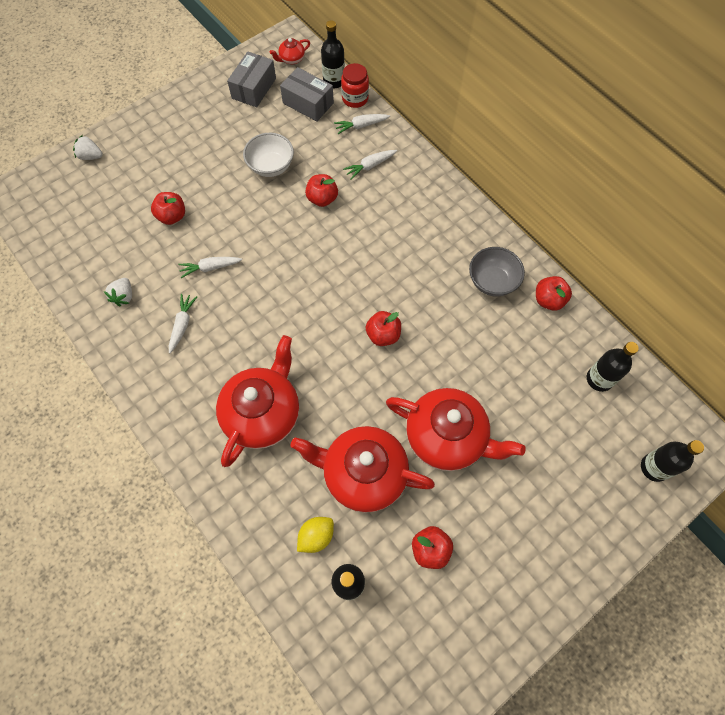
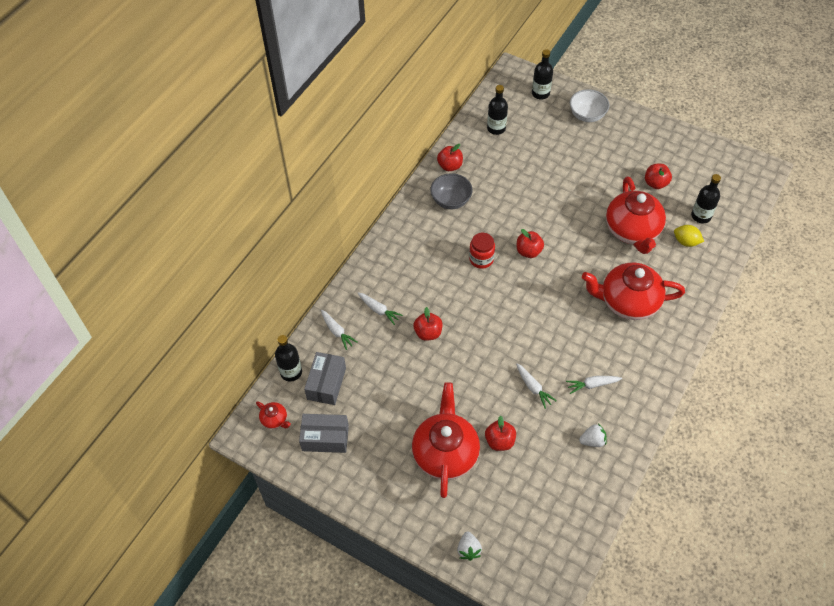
camera: 110 degrees left, 10 degrees down
white bowl [243,133,294,177] -> white bowl moved to [570,89,610,122]
red jar [341,63,369,108] -> red jar moved to [469,233,495,269]
red teapot [386,388,526,471] -> red teapot moved to [412,382,480,498]

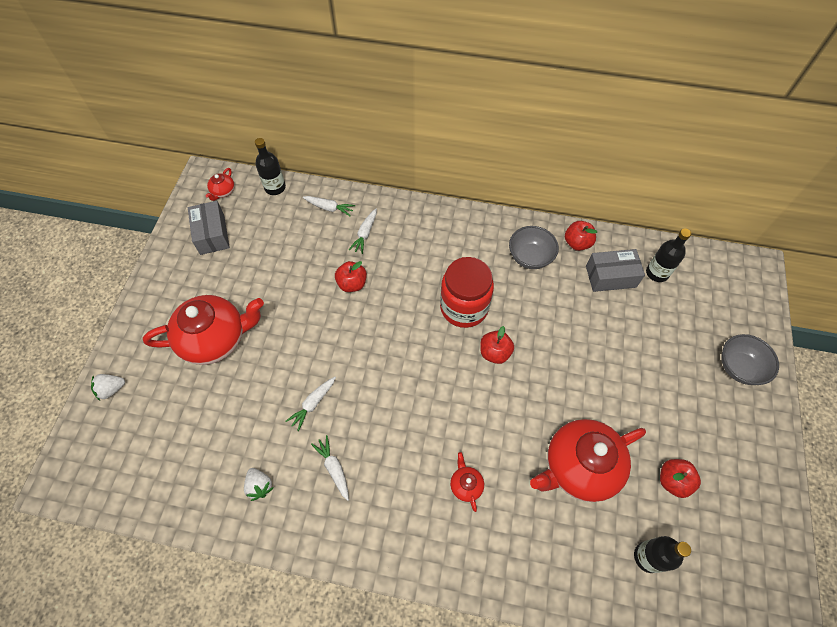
camera: 70 degrees right, 5 degrees up
grey box [304,352,346,405] -> grey box moved to [586,249,645,292]
white carrot [321,309,358,350] -> white carrot turned 105 degrees counterclockwise [303,196,355,216]
red jar [469,233,495,269] -> red jar [440,257,494,328], size x1.70
red apple [485,416,516,451] -> none
black bottle [532,49,553,100] -> none
white bowl [570,89,610,122] -> grey bowl [721,334,779,385]
red teapot [582,263,685,320] -> red teapot [450,452,484,512], size x0.42
yellow lemon [674,225,704,247] -> none

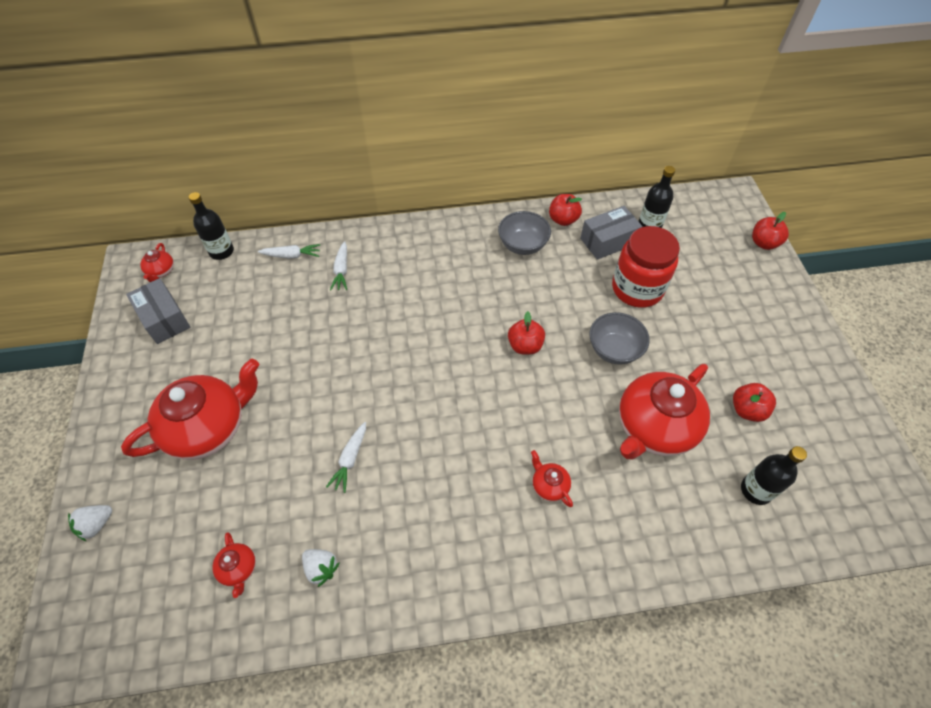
camera: 20 degrees left, 5 degrees down
white carrot [311,435,349,501] -> none
red apple [335,261,367,292] -> red apple moved to [752,212,789,250]
red jar [440,257,494,328] -> red jar moved to [612,226,680,308]
grey bowl [721,334,779,385] -> grey bowl moved to [590,312,650,365]
none -> red teapot [212,533,256,598]

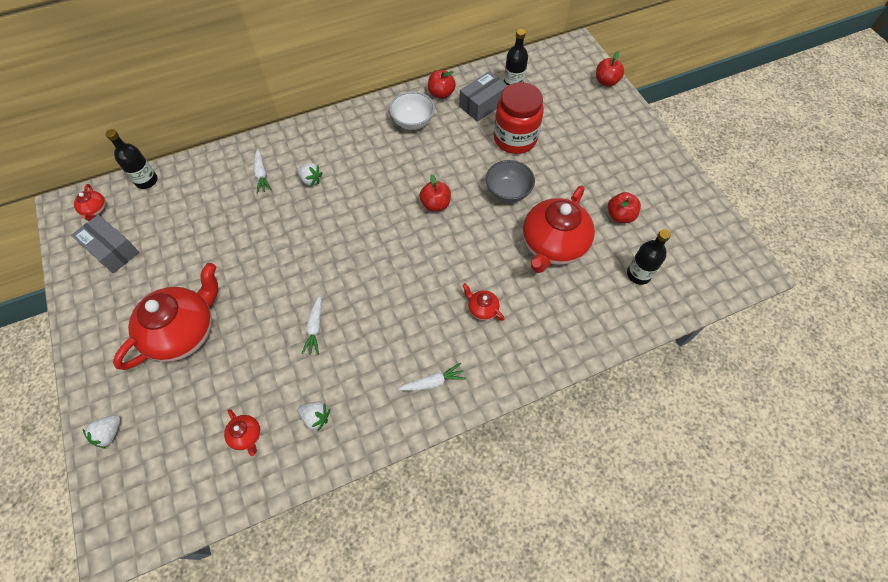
camera: 15 degrees left, 5 degrees up
white carrot [258,244,320,259] -> white carrot moved to [398,363,466,391]
grey bowl [498,211,551,255] -> white bowl [389,91,435,130]
none -> white strawberry [297,163,323,187]

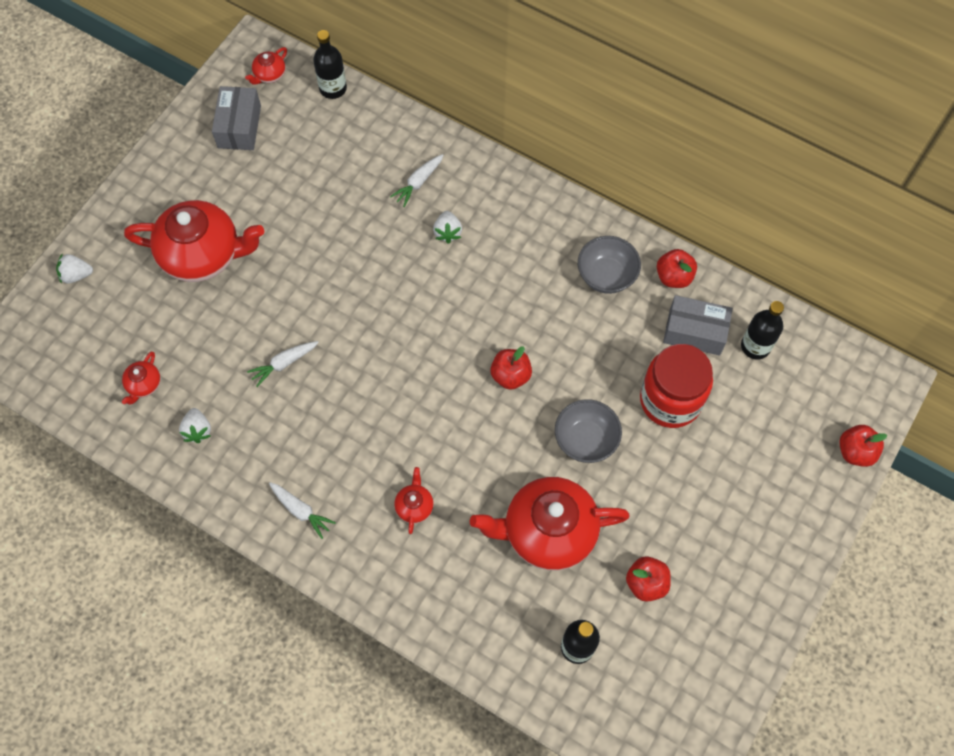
camera: 55 degrees right, 5 degrees up
white bowl [389,91,435,130] -> grey bowl [578,236,641,294]

